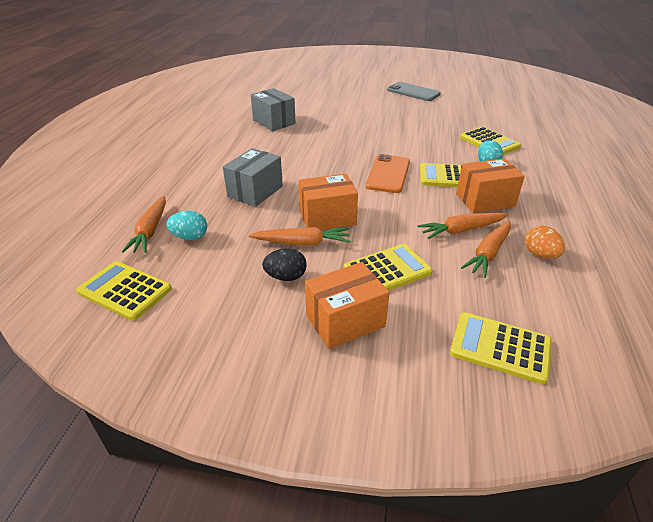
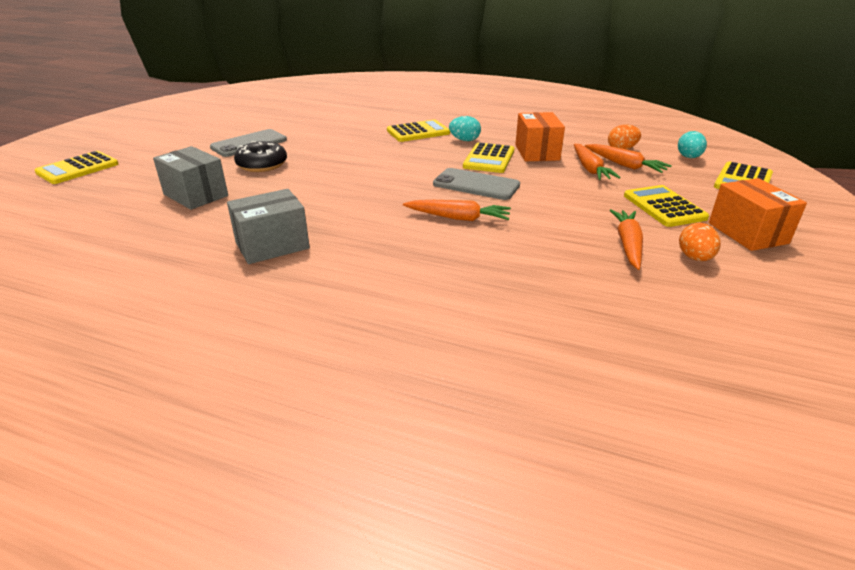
camera: 80 degrees left, 5 degrees down
yellow calculator [76,261,172,321] -> yellow calculator moved to [35,151,118,184]
orange carrot [122,196,166,253] -> orange carrot moved to [403,200,511,221]
turquoise egg [166,210,207,240] -> turquoise egg moved to [678,131,707,158]
grey box [223,148,283,207] -> grey box moved to [153,146,228,210]
black egg [262,248,307,281] -> orange egg [679,223,721,261]
orange box [299,174,358,230] -> none
orange phone [366,154,410,193] -> grey phone [433,168,520,200]
none -> black donut [234,141,287,172]

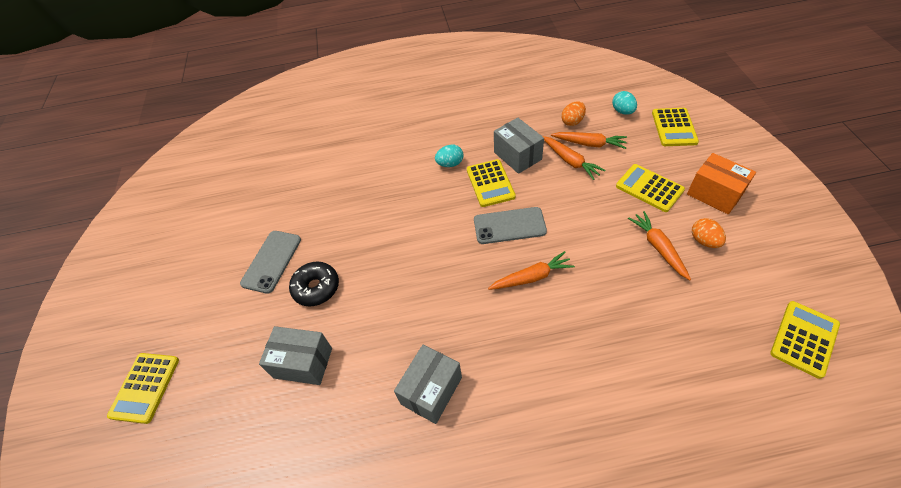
camera: 25 degrees left, 20 degrees up
yellow calculator [387,120,450,142] -> yellow calculator moved to [770,301,840,379]
orange box [515,112,565,161] -> grey box [494,117,544,174]

